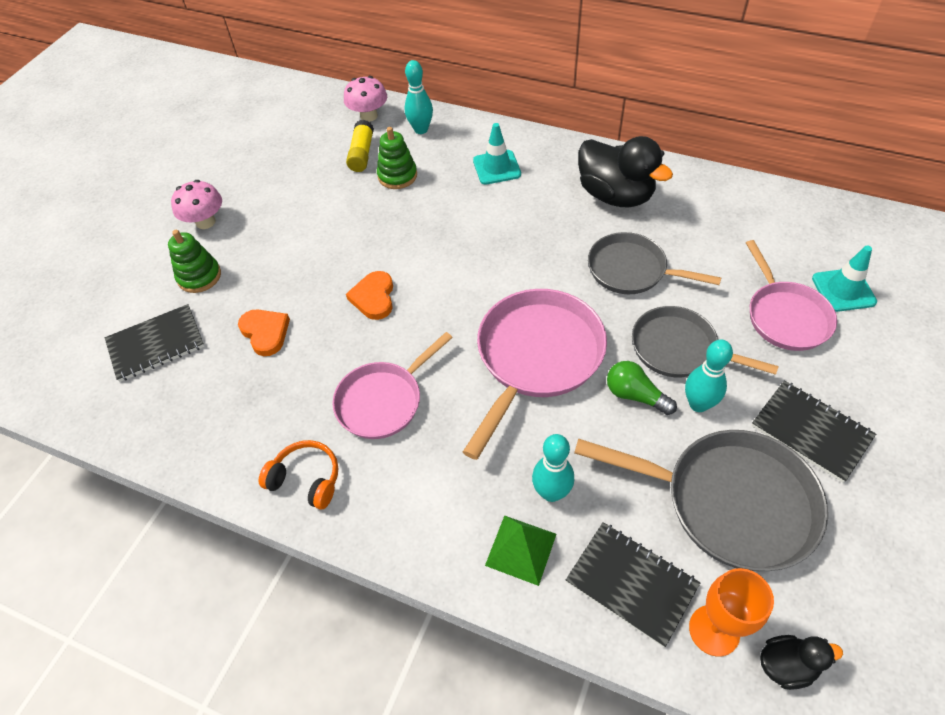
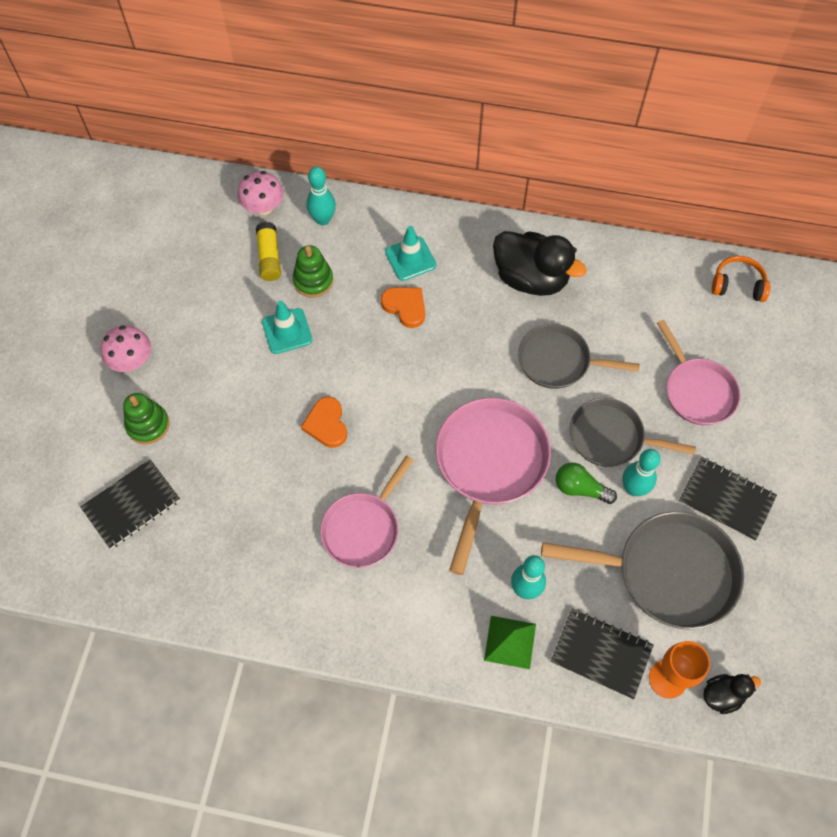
camera: 15 degrees left, 10 degrees up
orange heart [238,309,290,356] -> orange heart moved to [381,287,425,328]
orange headphones [259,440,338,509] -> orange headphones moved to [712,256,770,302]
turquoise traffic cone [812,246,877,312] -> turquoise traffic cone moved to [262,301,313,354]

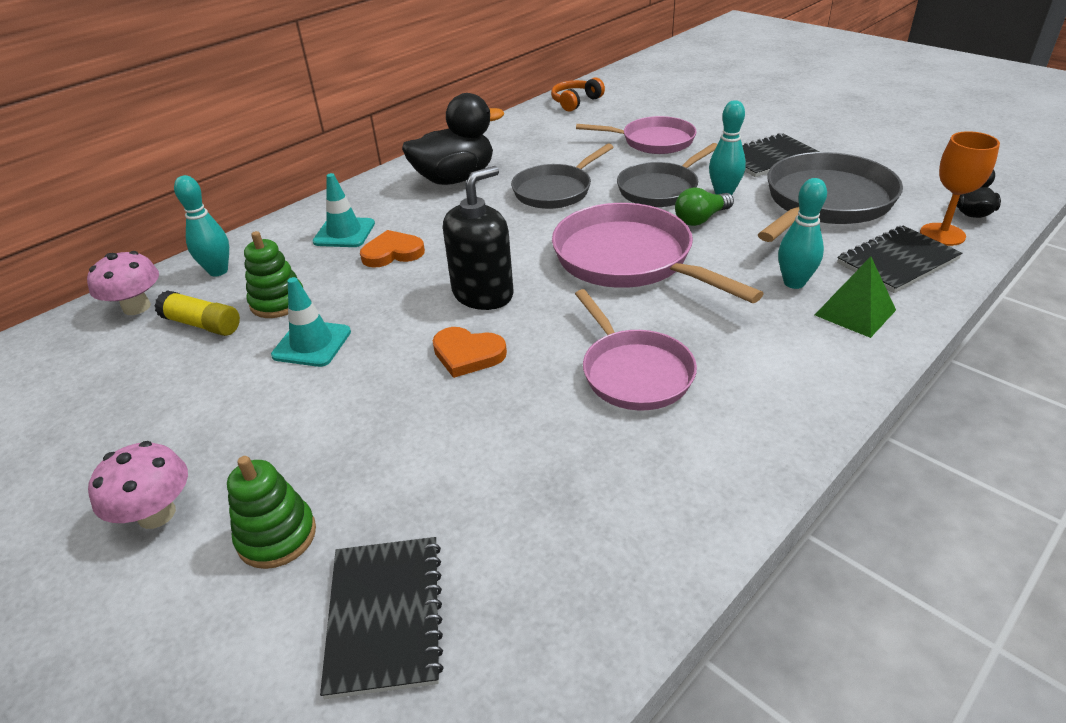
camera: 55 degrees left, 25 degrees down
none -> black soap dispenser [443,166,514,310]

